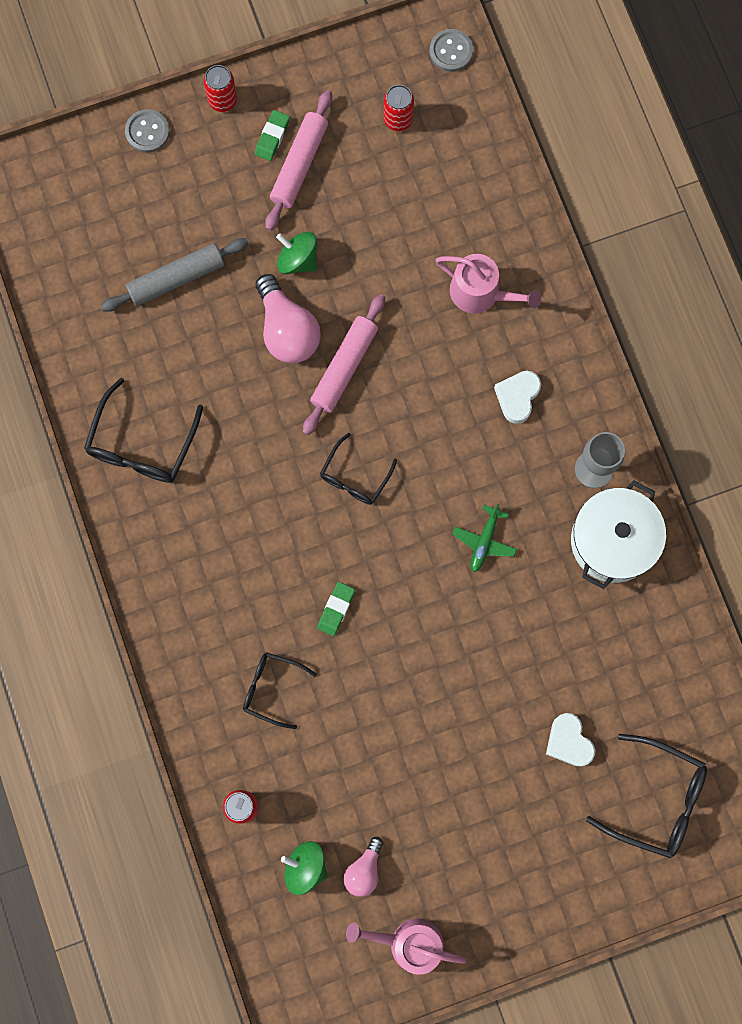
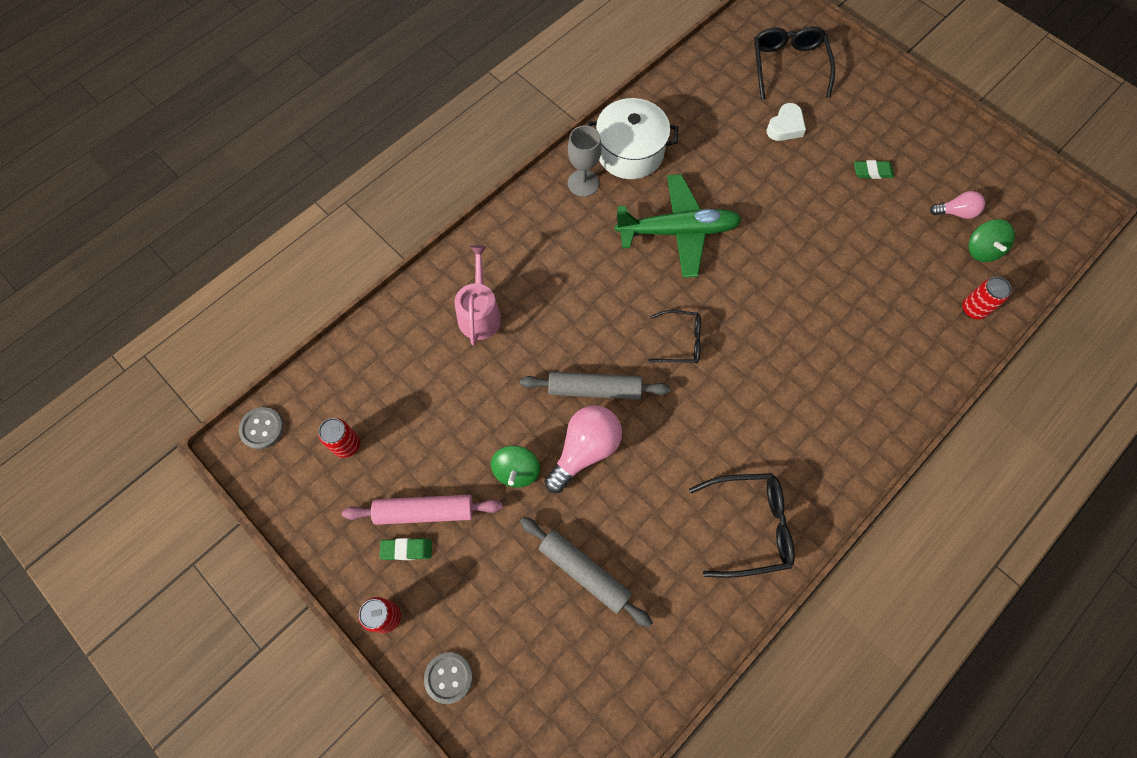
camera: 115 degrees left, 10 degrees down
black glasses [243,652,317,729] -> none
pink rolling pin [303,294,385,435] -> grey rolling pin [520,372,670,400]
green eraser [317,582,355,636] -> green eraser moved to [854,160,894,179]
pink watering can [346,918,466,975] -> none
green plane [453,504,517,572] -> green plane [615,174,742,278], size x2.16
white heart [494,371,541,424] -> none

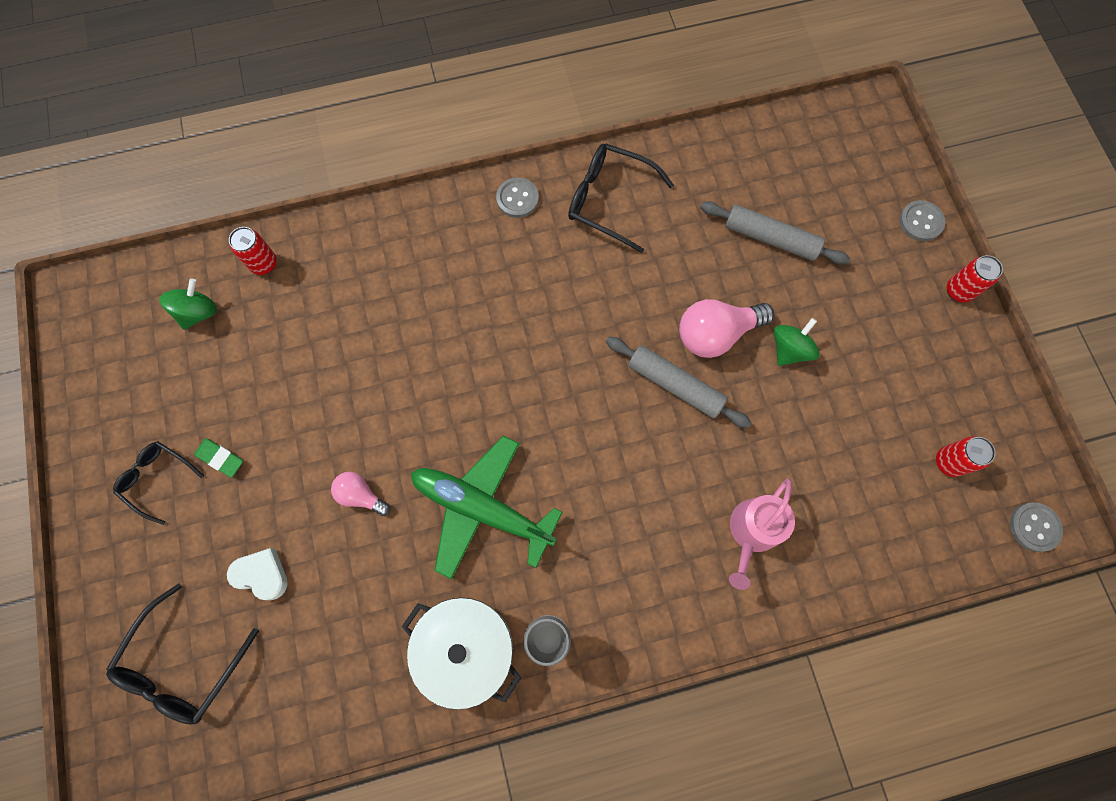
camera: 150 degrees left, 5 degrees up
pink rolling pin [342,495,503,525] -> none
green eraser [380,538,432,560] -> none
grey rolling pin [520,517,653,628] -> grey rolling pin turned 45 degrees counterclockwise [700,201,850,265]
black glasses [648,310,701,364] -> black glasses moved to [113,441,204,525]
white heart [767,103,806,141] -> white heart turned 45 degrees clockwise [227,548,288,600]
pink light bulb [930,191,985,219] -> pink light bulb moved to [331,472,390,516]
none -> grey button [496,177,539,218]

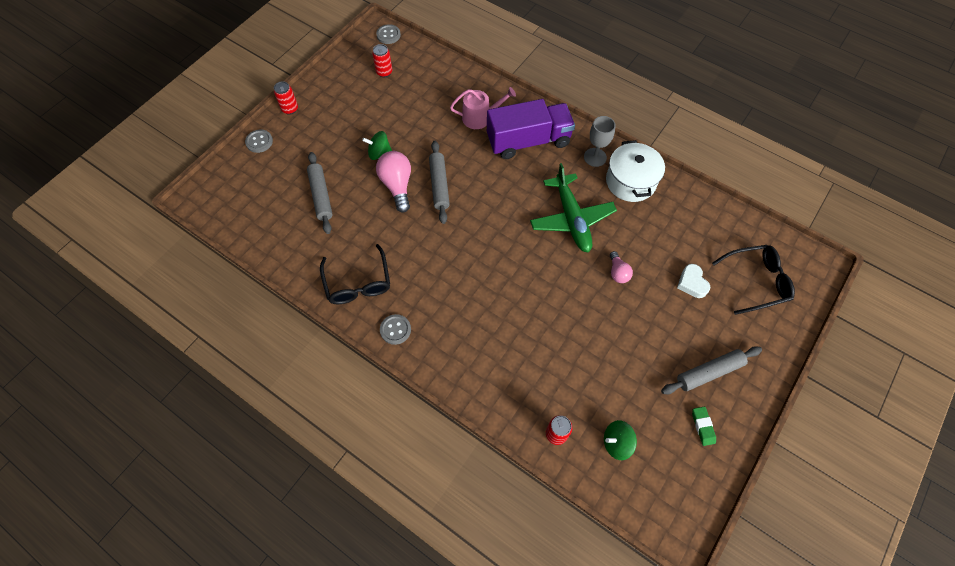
camera: 130 degrees left, 10 degrees down
black glasses [113,441,204,525] -> grey rolling pin [661,346,762,394]
green eraser [194,438,243,478] -> green eraser moved to [692,406,716,446]
pink light bulb [679,299,774,358] -> pink light bulb turned 135 degrees counterclockwise [376,151,411,213]
none -> purple truck [487,99,575,159]

